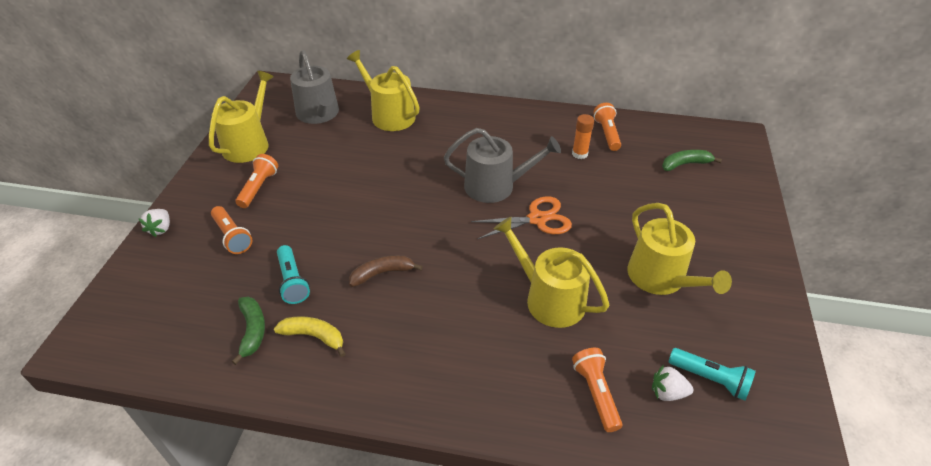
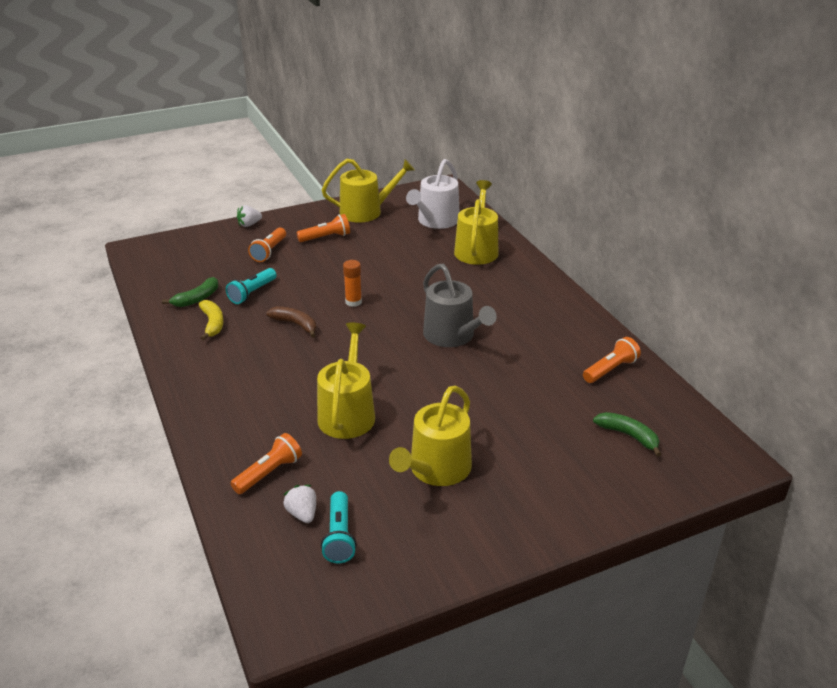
camera: 55 degrees right, 10 degrees down
grey watering can [290,50,339,124] -> white watering can [406,159,459,229]
orange scissors [471,196,572,239] -> none
orange glue stick [572,114,594,159] -> orange glue stick moved to [343,260,362,307]

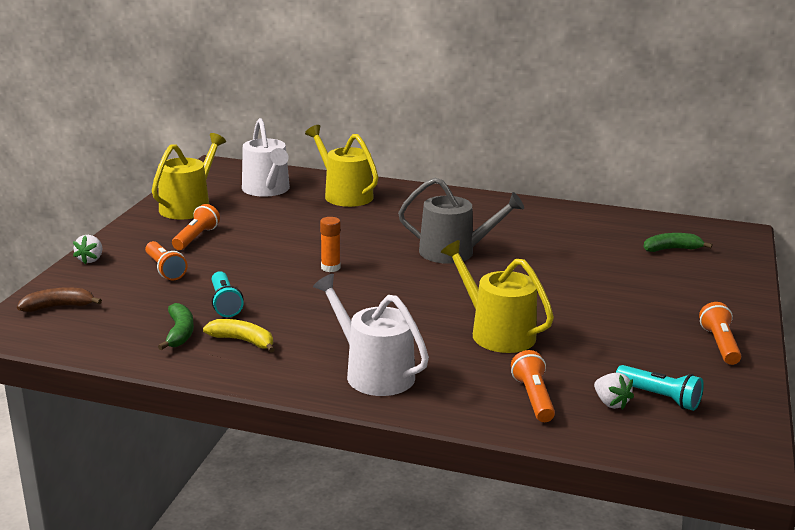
camera: 50 degrees left, 10 degrees down
brown banana [266,306,316,338] -> brown banana moved to [17,287,102,312]
white strawberry [284,485,316,523] -> white strawberry turned 135 degrees counterclockwise [594,373,634,410]
yellow watering can [389,386,472,486] -> none
orange flashlight [583,337,641,383] -> orange flashlight moved to [699,302,741,365]
none -> white watering can [313,274,429,396]

